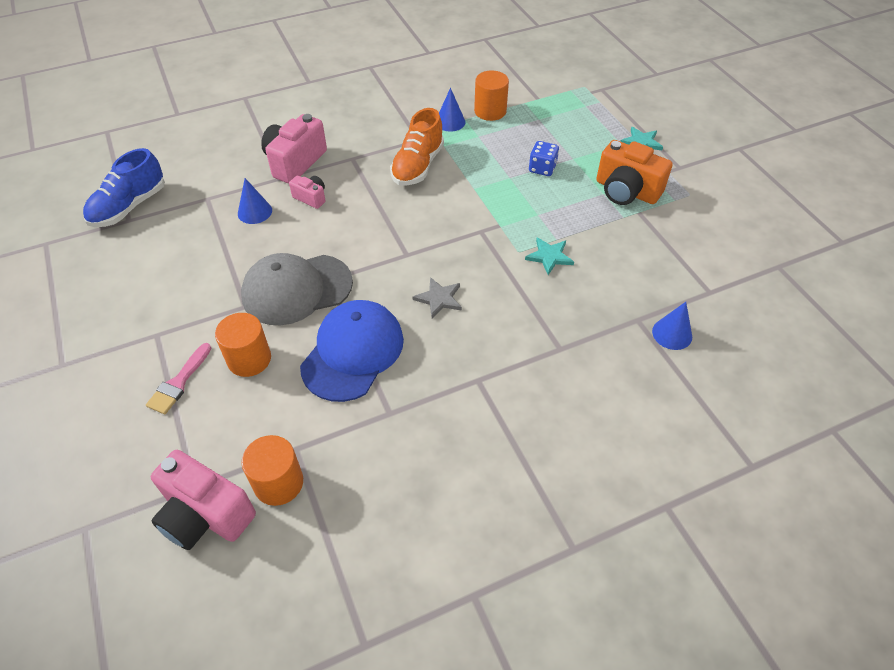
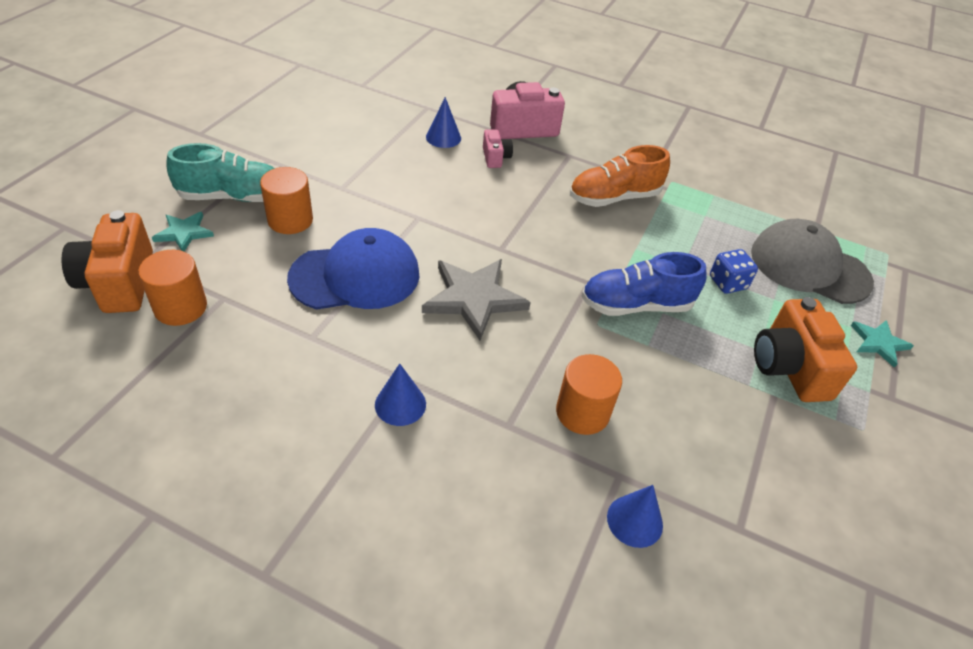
camera: 45 degrees right, 5 degrees down
blue shoe [83,148,165,227] -> blue shoe moved to [581,252,706,316]
pink brush [146,343,212,414] -> turquoise shoe [166,143,275,202]
pink camera [151,450,256,550] -> orange camera [61,210,153,313]
grey cap [241,253,353,325] -> grey cap moved to [751,219,874,304]
grey star [413,277,462,319] -> grey star [422,259,531,341], size x1.79
blue cone [439,88,465,131] -> blue cone moved to [375,363,426,426]
orange cylinder [474,70,509,121] -> orange cylinder moved to [556,354,622,435]
turquoise star [525,238,574,275] -> turquoise star moved to [152,212,214,251]

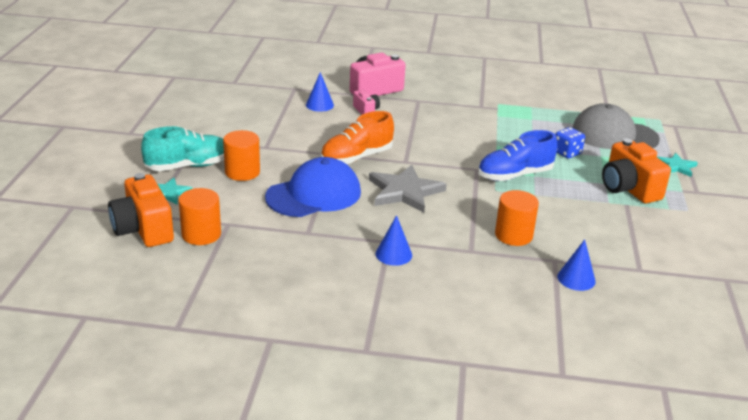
camera: 15 degrees left, 15 degrees down
orange shoe [570,145,670,207] -> orange shoe moved to [321,111,394,164]

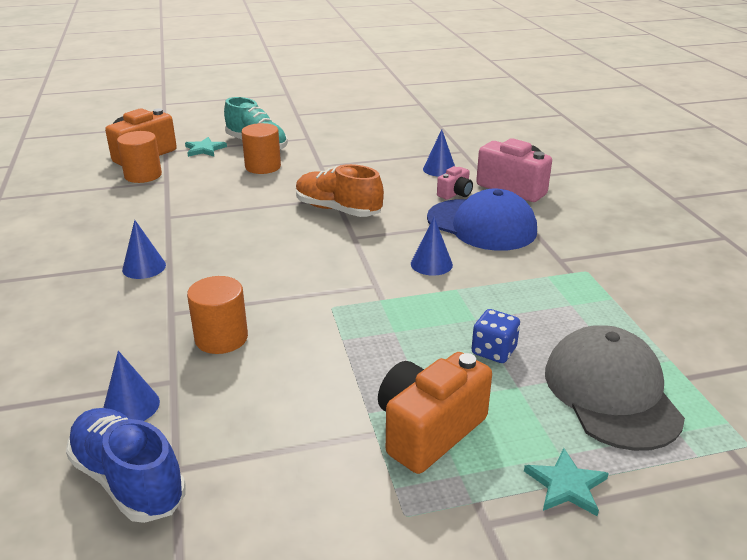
camera: 70 degrees right, 0 degrees up
blue cap [265,157,361,217] -> blue cap moved to [427,189,537,251]
grey star [369,165,447,213] -> none
blue shoe [478,130,557,181] -> blue shoe moved to [66,408,186,523]
none -> blue cone [411,217,453,276]

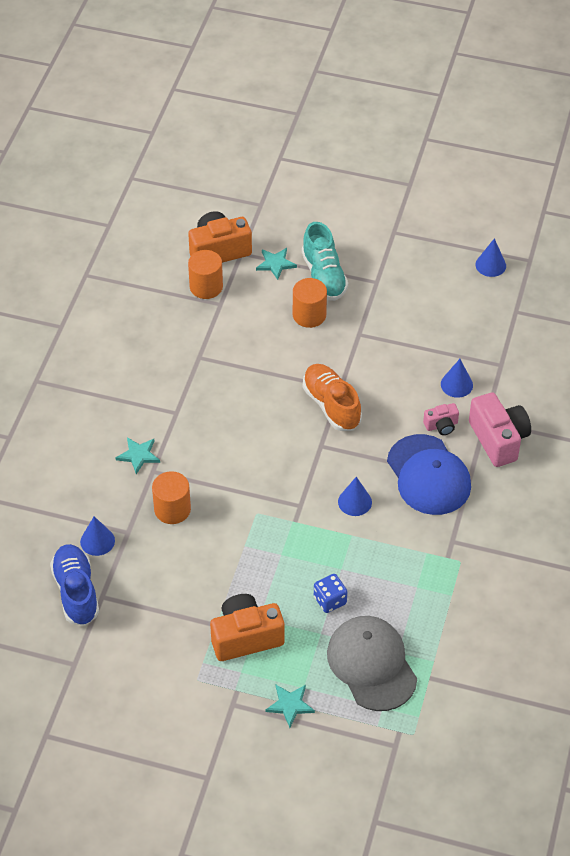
camera: 30 degrees right, 20 degrees up
blue cone [122,220,166,279] -> blue cone moved to [475,238,506,277]
grey cap [545,325,685,451] -> grey cap turned 45 degrees counterclockwise [327,616,417,711]
none -> turquoise star [116,437,160,474]

